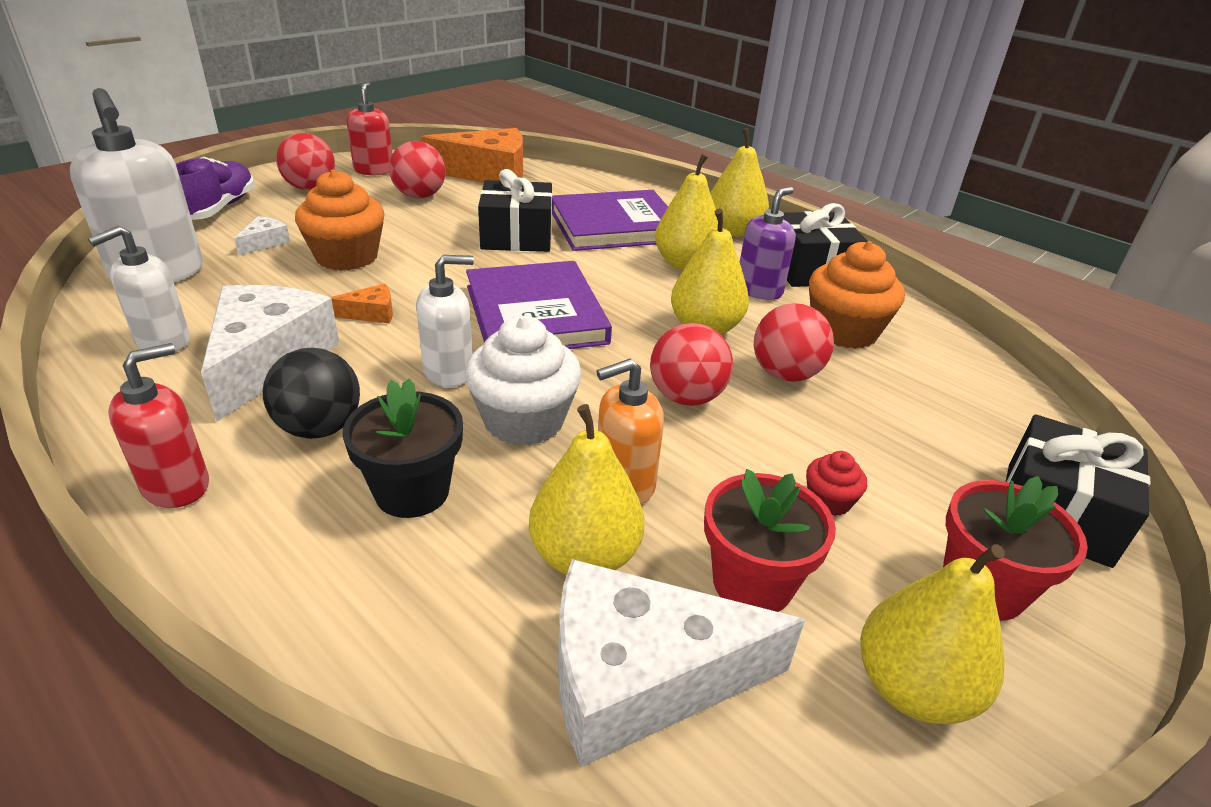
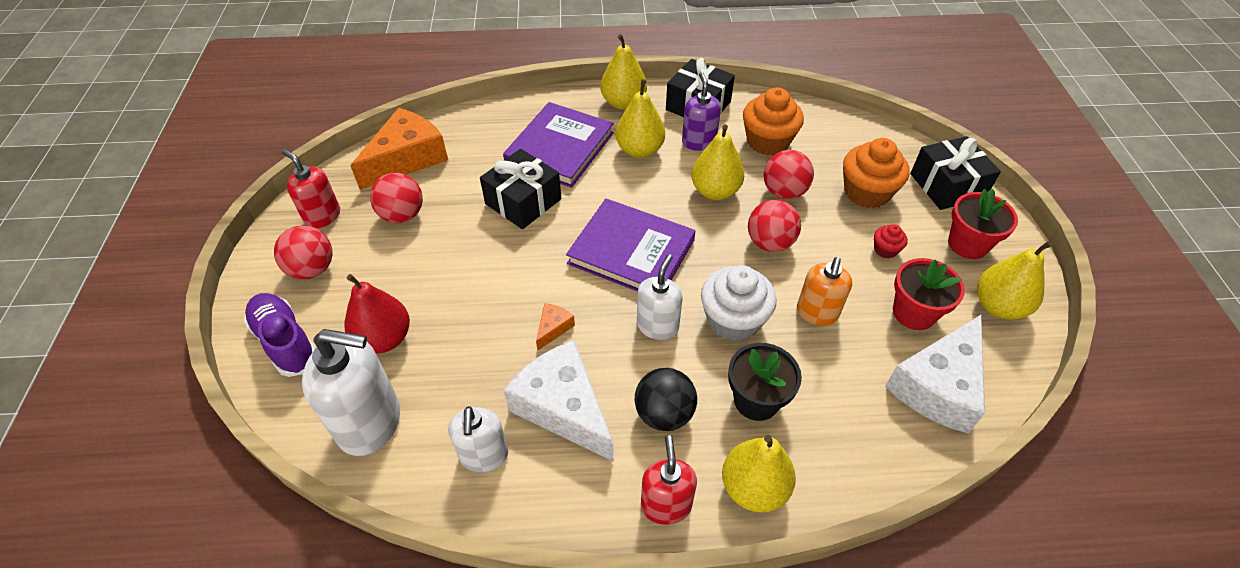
camera: 45 degrees left, 15 degrees up
white cheese [234,216,290,256] -> red pear [344,274,410,354]
orange cupcake [295,170,385,271] -> orange cupcake moved to [843,138,910,208]
yellow pear [529,404,645,575] -> yellow pear moved to [722,435,796,512]

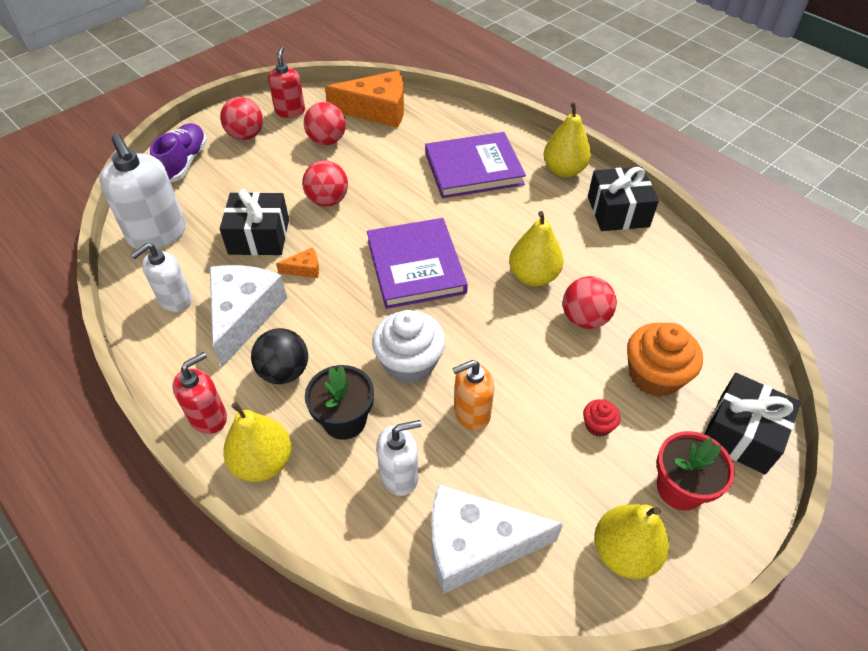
camera: 50 degrees right, 0 degrees up
red pear [344,274,410,354] -> none
black gift [480,149,561,229] -> black gift moved to [220,189,289,255]
yellow pear [616,79,665,158] -> none
white soap dispenser [637,254,683,340] -> white soap dispenser moved to [377,420,421,496]
purple soap dispenser [682,72,721,151] -> none
orange cupcake [743,87,804,155] -> none
red ball [748,200,801,252] -> red ball moved to [302,160,348,207]
red flower pot [893,258,965,330] -> none

